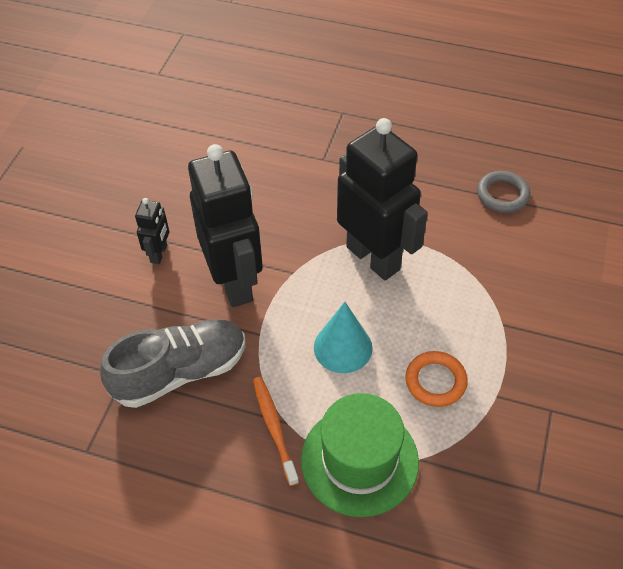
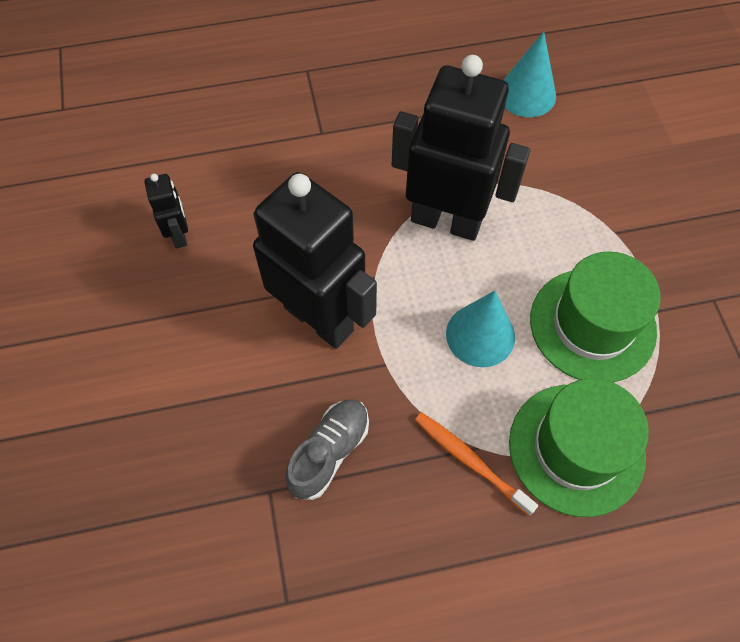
camera: 30 degrees left, 10 degrees up
grey shoe [100,320,245,408] -> grey shoe [286,399,369,500], size x0.64
black robot [135,198,169,264] -> black robot moved to [144,174,188,248]
orange ring [405,351,468,407] -> green hat [530,251,661,382]
grey ring [477,171,530,213] -> turquoise cone [504,31,556,117]

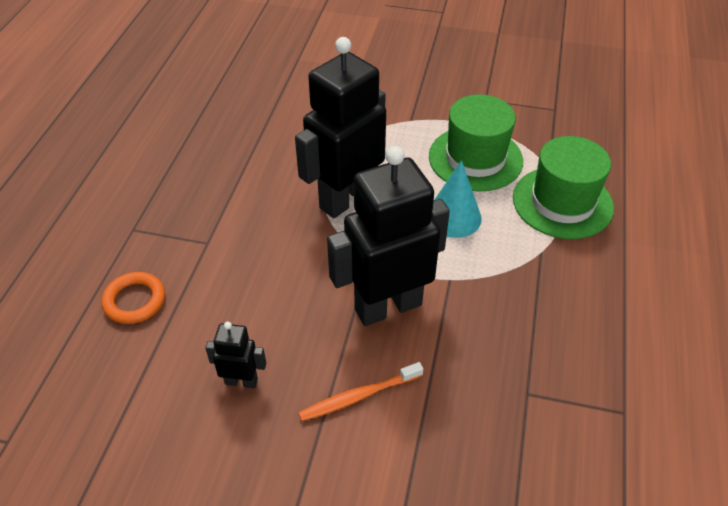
camera: 65 degrees left, 15 degrees down
grey shoe [286,399,369,500] -> none
orange toothbrush [415,412,538,516] -> orange toothbrush moved to [298,362,423,421]
turquoise cone [504,31,556,117] -> none
none -> orange ring [101,272,165,324]

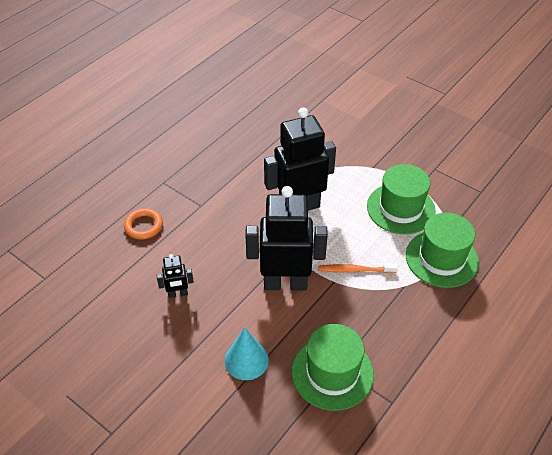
camera: 25 degrees right, 0 degrees up
black robot [205,321,266,388] -> black robot turned 135 degrees clockwise [156,254,194,298]
orange toothbrush [298,362,423,421] -> orange toothbrush moved to [318,264,398,273]
turquoise cone [434,160,482,238] -> turquoise cone moved to [225,327,269,380]
none -> green hat [292,324,374,411]

